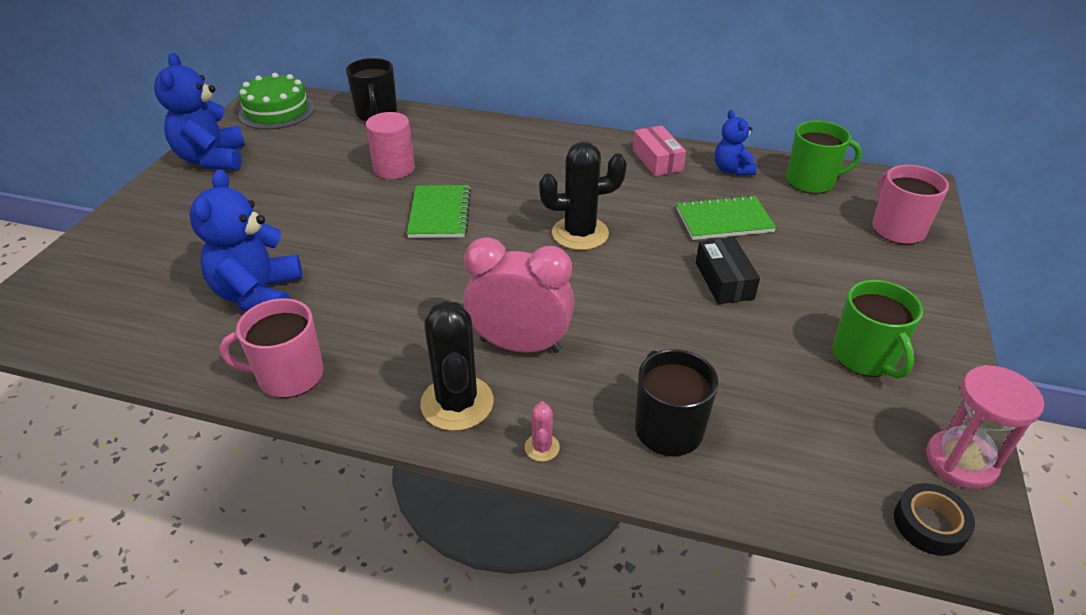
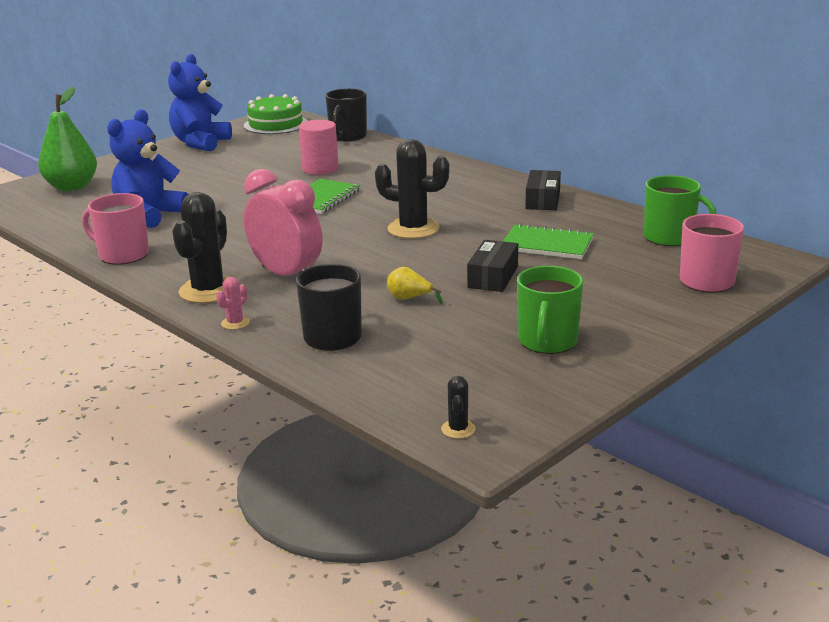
camera: 30 degrees right, 15 degrees down
pink box [633,125,686,176] -> black box [525,170,561,210]
blue teddy bear [715,110,757,176] -> none
black tape [894,483,975,556] -> black cactus [441,376,476,439]
pink hourglass [926,365,1044,489] -> none
none -> green pear [38,87,97,191]
none -> yellow pear [387,267,443,304]

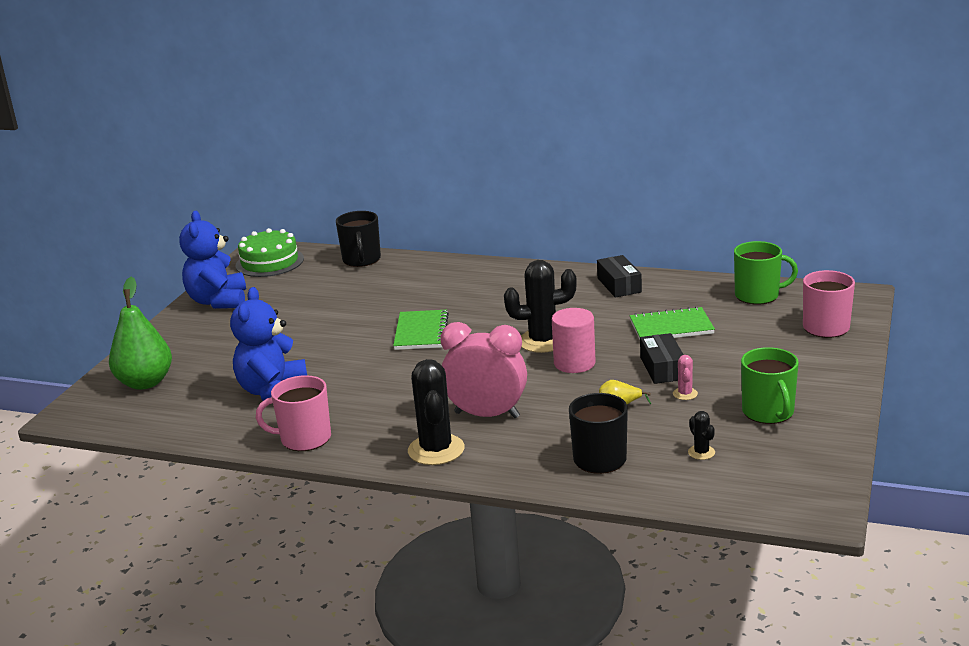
camera: 25 degrees left, 0 degrees up
pink cactus [216,277,250,330] -> pink cactus moved to [673,355,698,400]
pink cylinder [299,120,338,175] -> pink cylinder moved to [552,308,596,373]
black cactus [441,376,476,439] -> black cactus moved to [688,411,715,460]

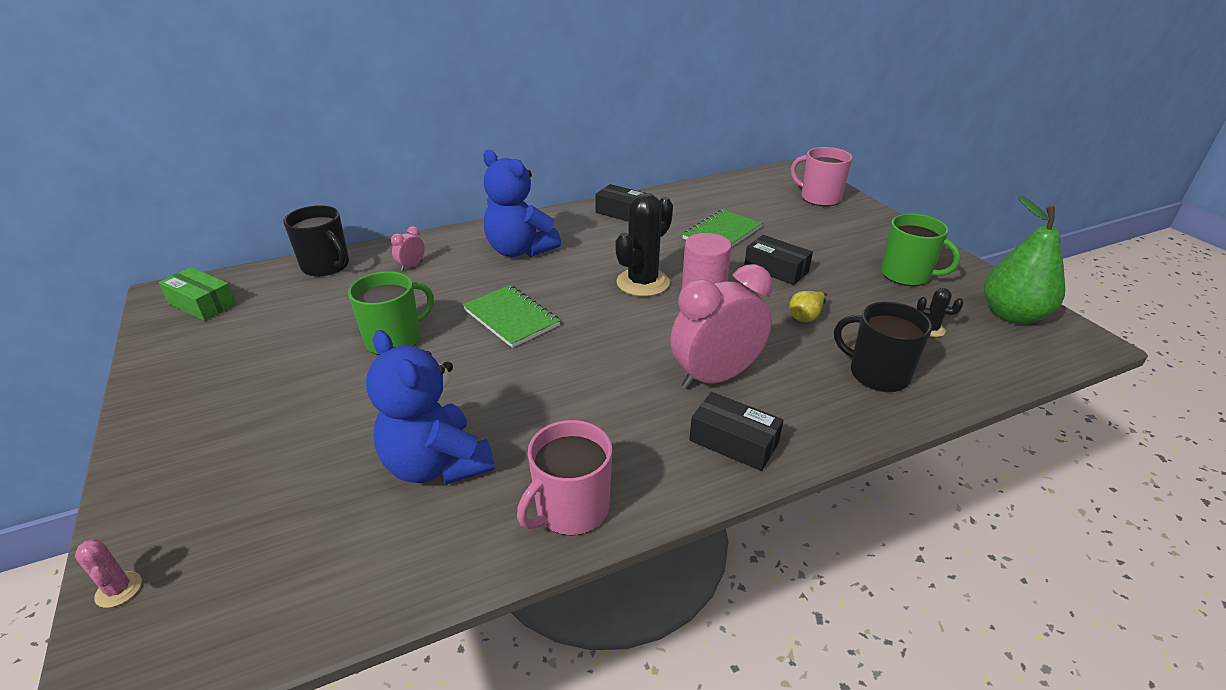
camera: 45 degrees left, 10 degrees up
green pear [109,277,172,390] -> green pear moved to [984,196,1065,324]
blue teddy bear [179,211,246,309] -> blue teddy bear moved to [483,150,561,257]
green cake [236,228,304,277] -> green box [158,267,236,321]
black cactus [408,359,464,465] -> black box [689,392,783,471]
pink cactus [673,355,698,400] -> pink cactus moved to [75,539,142,608]
green mug [734,241,798,305] -> green mug moved to [348,271,434,355]
none -> pink clock [391,226,425,271]

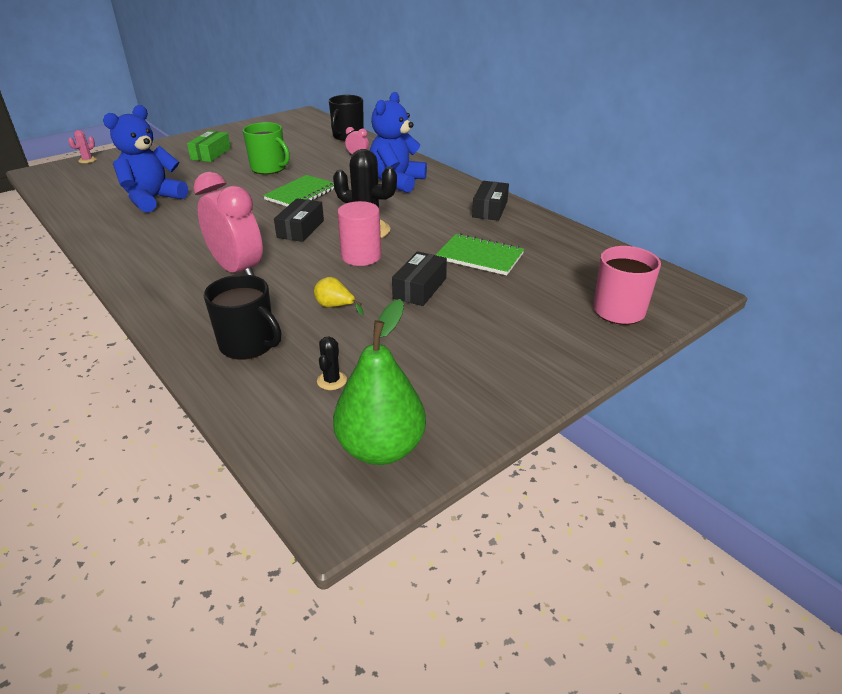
camera: 75 degrees right, 0 degrees up
green box [158,267,236,321] -> green box moved to [187,131,231,162]
pink mug [517,420,612,536] -> none
black box [689,392,783,471] -> black box moved to [274,198,324,242]
black mug [834,302,932,392] -> black mug turned 105 degrees clockwise [204,275,281,360]
green mug [881,214,961,286] -> none

